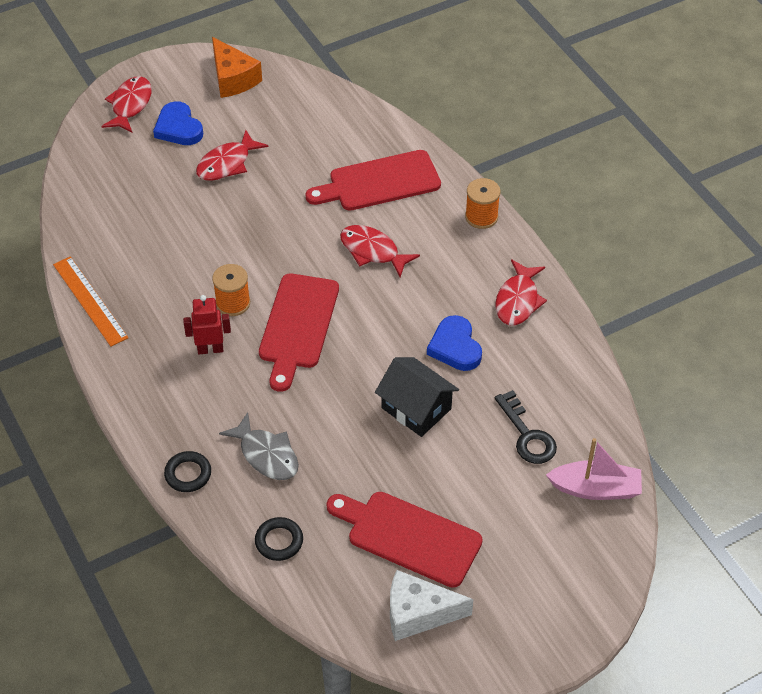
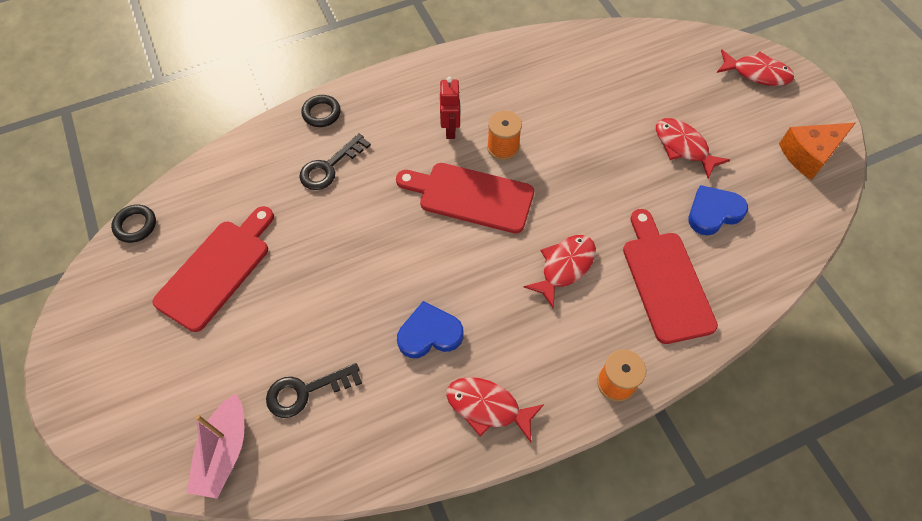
camera: 95 degrees right, 10 degrees up
orange ruler [53,256,128,347] -> none
blue heart [153,101,203,145] -> blue heart moved to [688,185,748,236]
grey fish [219,412,299,480] -> black key [299,133,371,190]
black ring [255,517,303,561] -> black ring moved to [111,205,156,243]
black house [375,357,459,437] -> none
white cheese [390,570,473,641] -> none

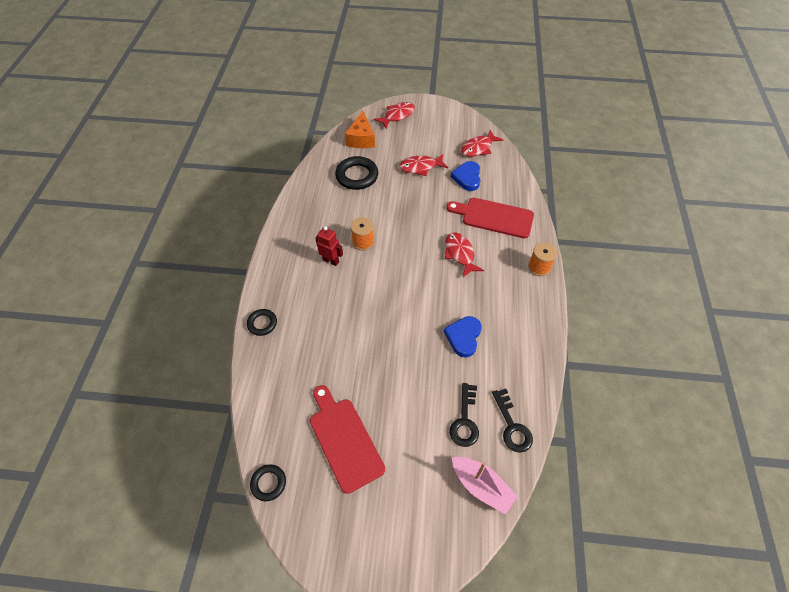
camera: 60 degrees left, 5 degrees down
black key [299,133,371,190] -> black key moved to [492,389,533,453]
red cutting board [396,163,534,234] -> none
red fish [446,377,544,442] -> red fish moved to [461,130,503,157]
orange cheese [779,123,855,180] -> orange cheese moved to [345,111,375,148]
none -> black ring [335,156,378,190]

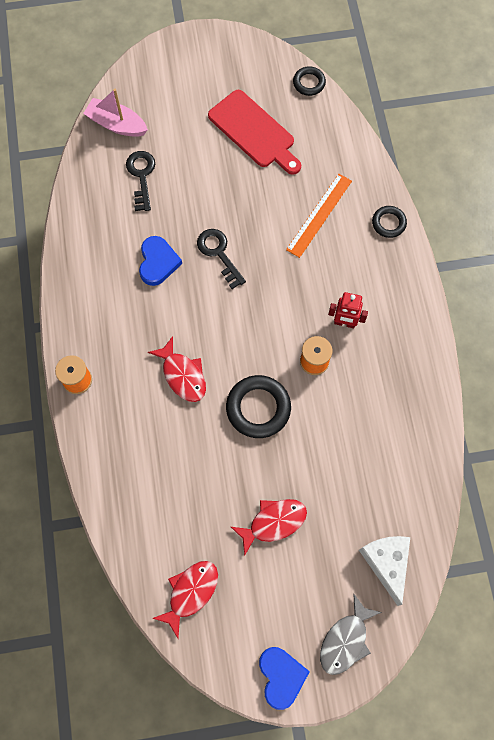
camera: 165 degrees right, 15 degrees up
black ring [335,156,378,190] -> black ring moved to [226,375,291,438]
orange cheese [345,111,375,148] -> white cheese [359,536,410,606]
red fish [374,102,415,129] -> grey fish [320,593,382,675]
red cutting board [446,198,534,238] -> none
blue heart [451,161,480,191] -> blue heart moved to [259,647,310,710]
black key [492,389,533,453] -> black key moved to [197,229,246,289]
none -> orange ruler [286,174,352,258]

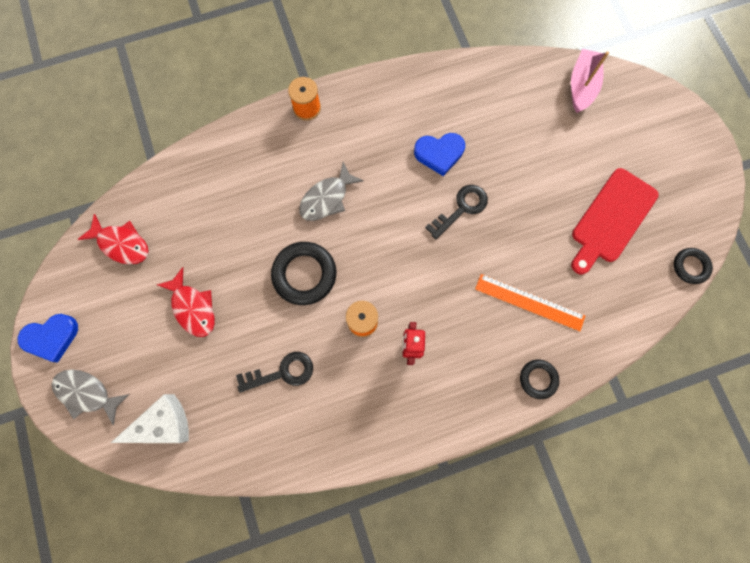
camera: 80 degrees right, 5 degrees up
black key [126,151,155,211] -> black key moved to [236,352,313,393]
red fish [148,336,206,402] -> grey fish [299,162,364,221]

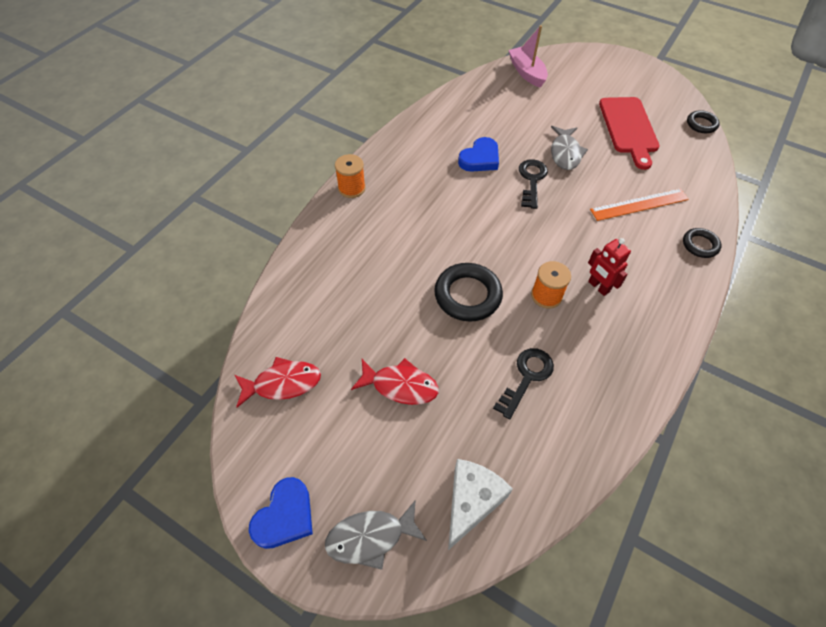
camera: 40 degrees left, 20 degrees down
grey fish [299,162,364,221] -> grey fish moved to [551,126,588,170]

